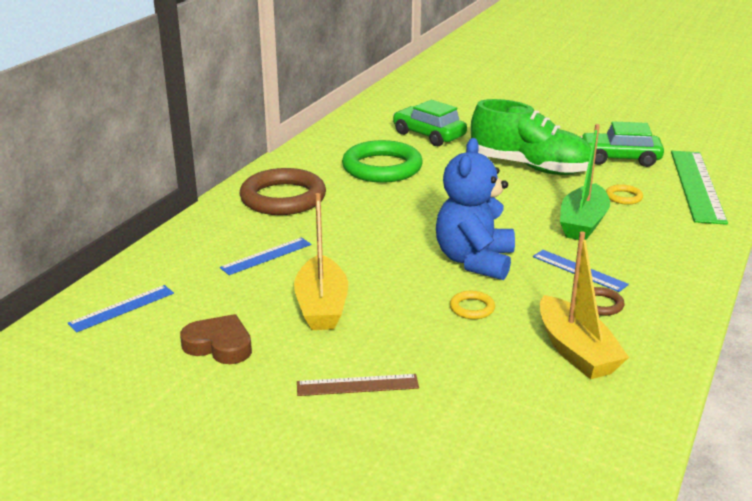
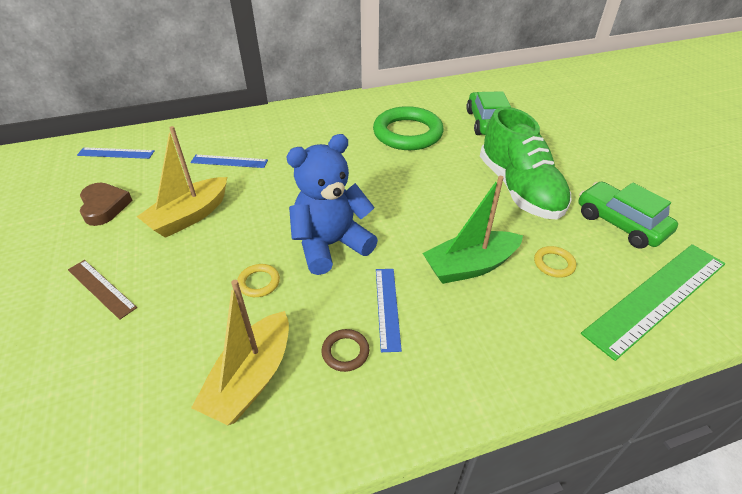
camera: 45 degrees right, 15 degrees up
brown ring [239,168,326,215] -> none

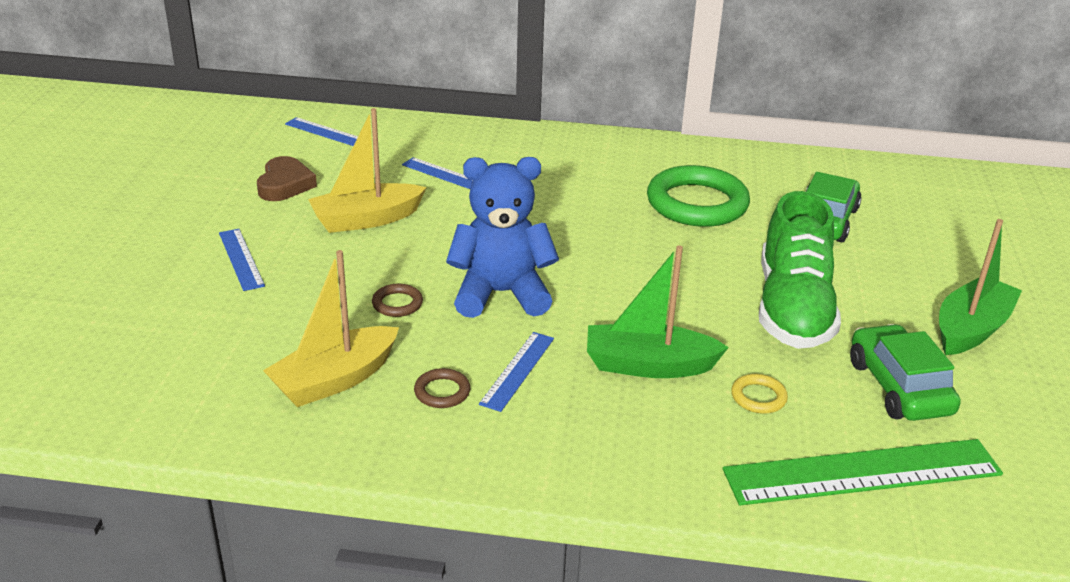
camera: 25 degrees right, 10 degrees down
brown ruler [68,260,137,320] -> blue ruler [219,229,265,291]
yellow ring [237,264,280,297] -> brown ring [372,284,423,317]
none -> green boat [939,219,1022,355]

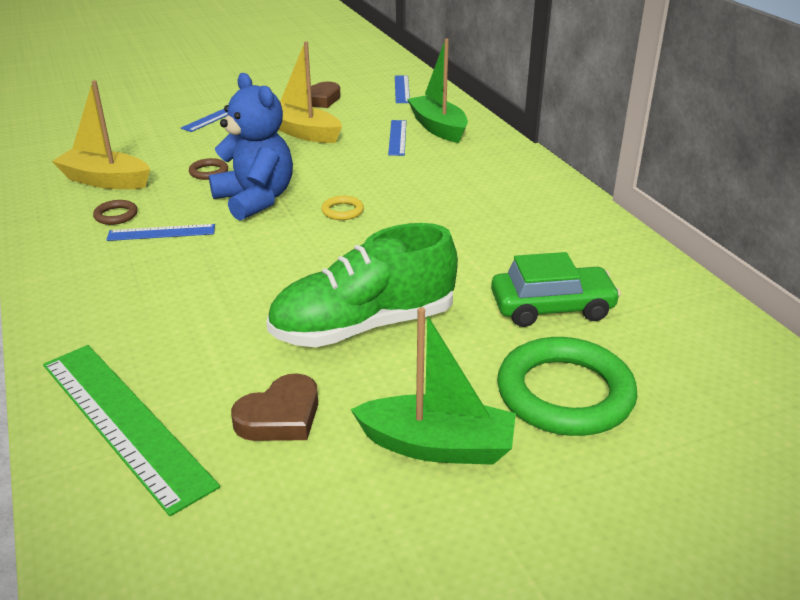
camera: 60 degrees right, 0 degrees up
green boat [587,245,729,378] -> green boat moved to [407,38,468,143]
green ring [647,165,750,227] -> green ring moved to [497,337,637,436]
yellow ring [731,374,788,414] -> yellow ring moved to [321,196,364,220]
green car [850,324,961,421] -> brown heart [231,373,318,441]

